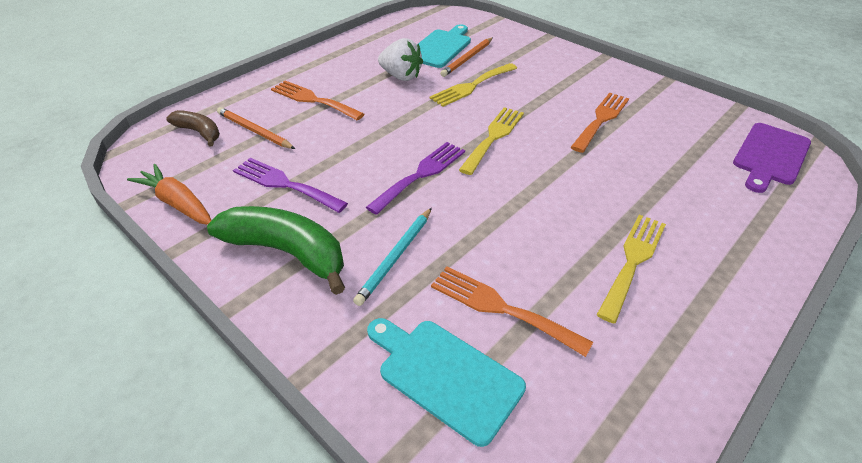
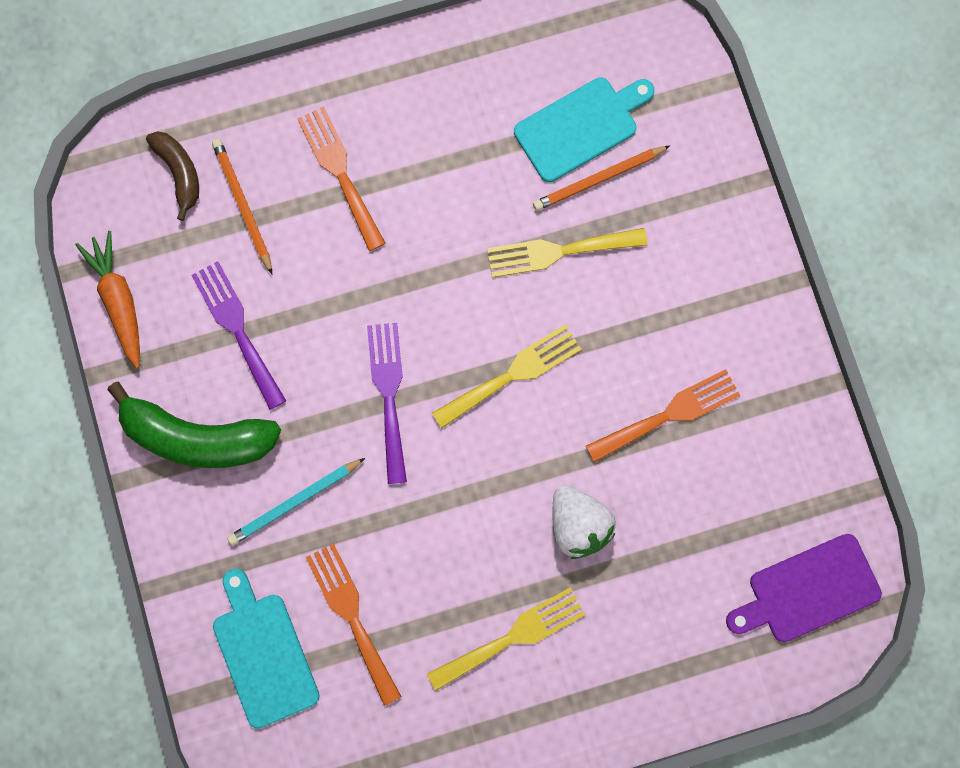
camera: 30 degrees right, 35 degrees up
green banana [207,206,345,295] -> green banana turned 135 degrees clockwise [107,381,281,468]
purple fork [366,142,465,215] -> purple fork turned 75 degrees counterclockwise [367,323,407,484]
white strawberry [378,38,423,81] -> white strawberry moved to [553,485,616,559]

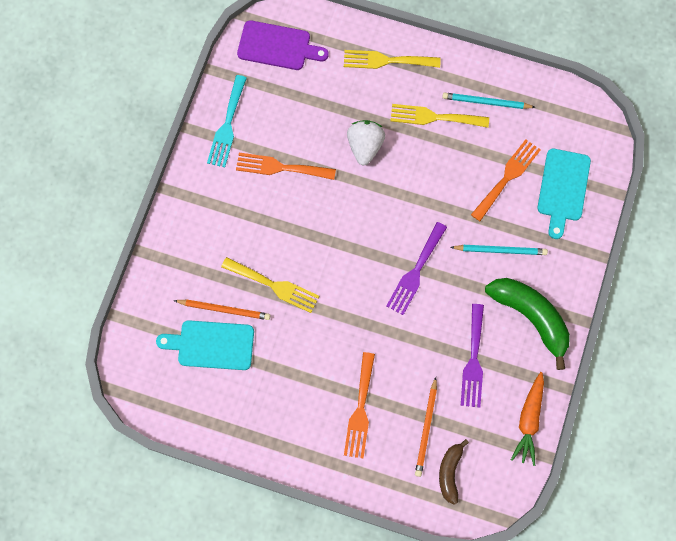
camera: 145 degrees left, 5 degrees down
orange fork [306,543,402,706] -> orange fork turned 150 degrees counterclockwise [471,139,541,221]
yellow fork [432,324,582,428] -> yellow fork moved to [344,50,441,69]
none -> turquoise fork [207,75,247,167]
none -> turquoise pencil [442,93,536,109]

